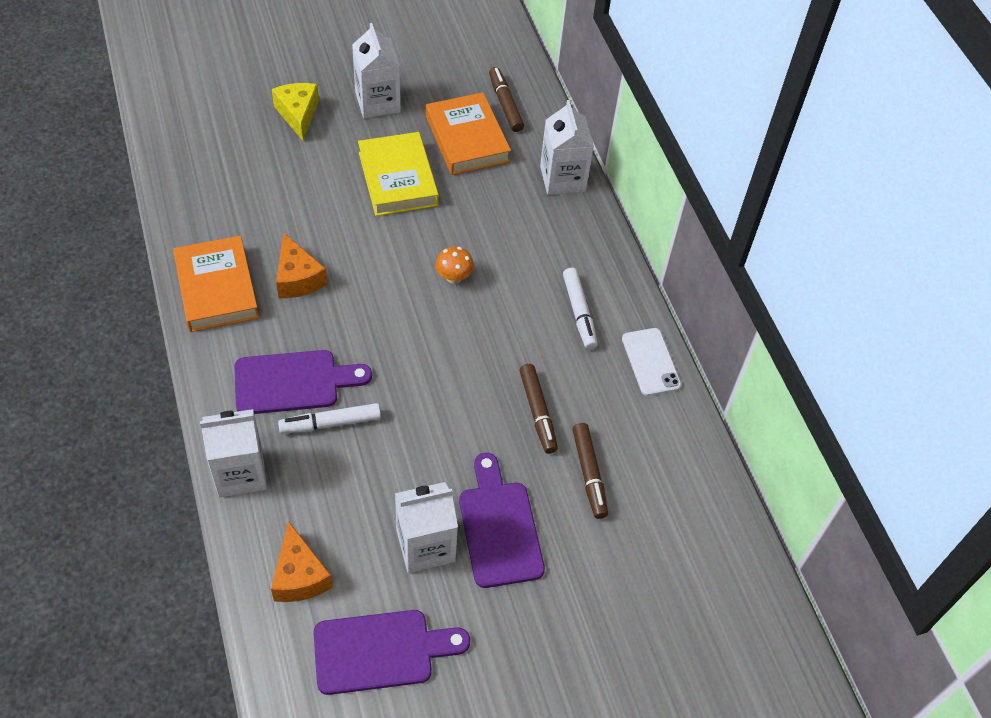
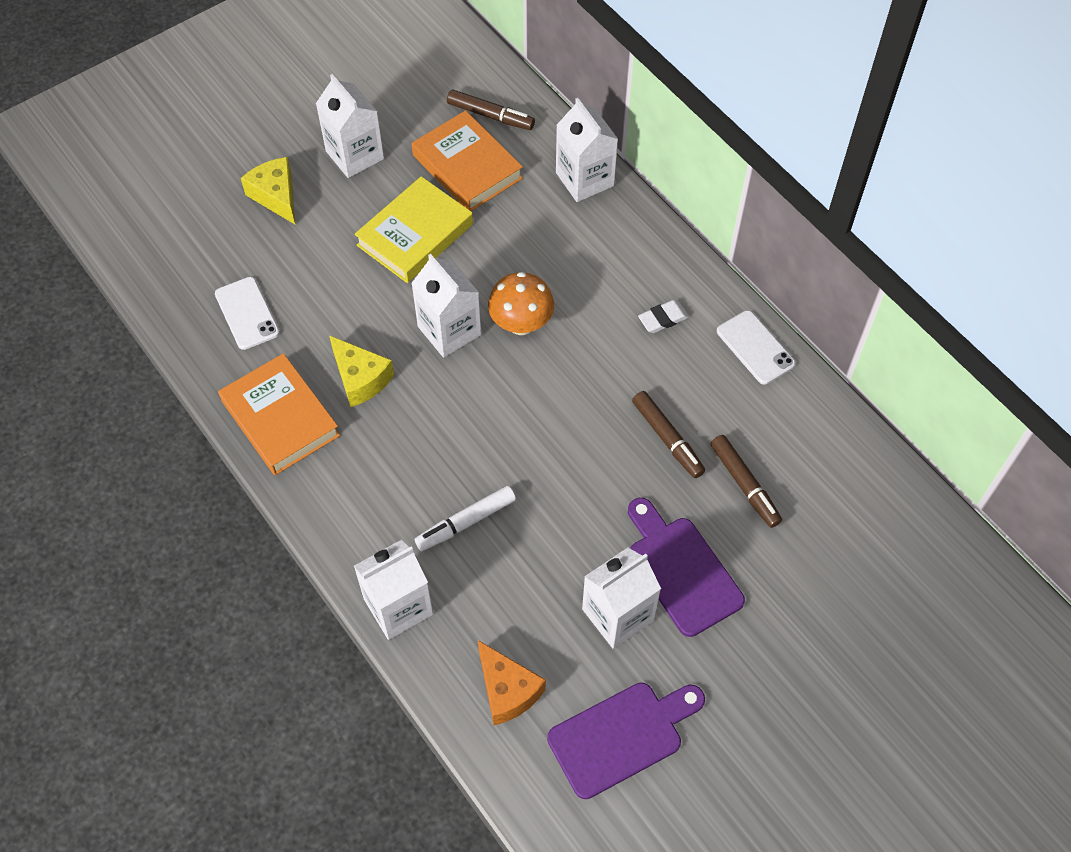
camera: 15 degrees left, 5 degrees up
purple cutting board [235,350,372,414] -> none
orange cheese [276,233,327,298] -> yellow cheese [329,335,394,407]
yellow book [358,132,439,216] -> yellow book turned 75 degrees clockwise [354,176,473,283]
orange mushroom [435,247,474,284] -> orange mushroom [488,272,554,335], size x1.56
brown marker [489,67,524,132] -> brown marker turned 150 degrees clockwise [447,89,535,130]
white marker [563,268,598,349] -> white eraser [638,300,689,333]
none -> white phone [215,277,280,350]
none -> white carton [411,254,481,358]

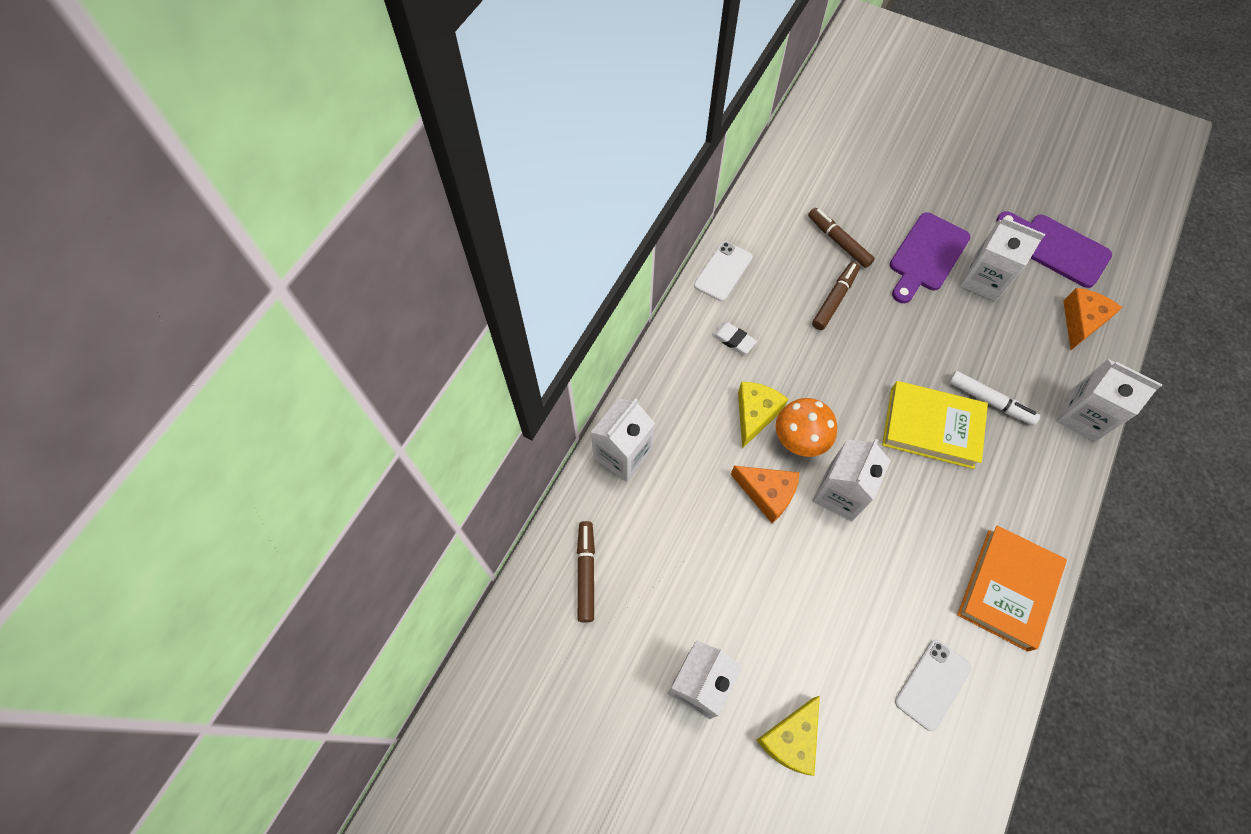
camera: 115 degrees left, 5 degrees up
yellow cheese [329,335,394,407] -> yellow cheese moved to [738,382,788,449]
yellow book [354,176,473,283] -> yellow book moved to [882,381,988,469]
orange book [412,110,523,211] -> none
brown marker [711,435,782,528] -> brown marker turned 75 degrees counterclockwise [808,208,875,268]
none -> orange cheese [731,466,799,523]

